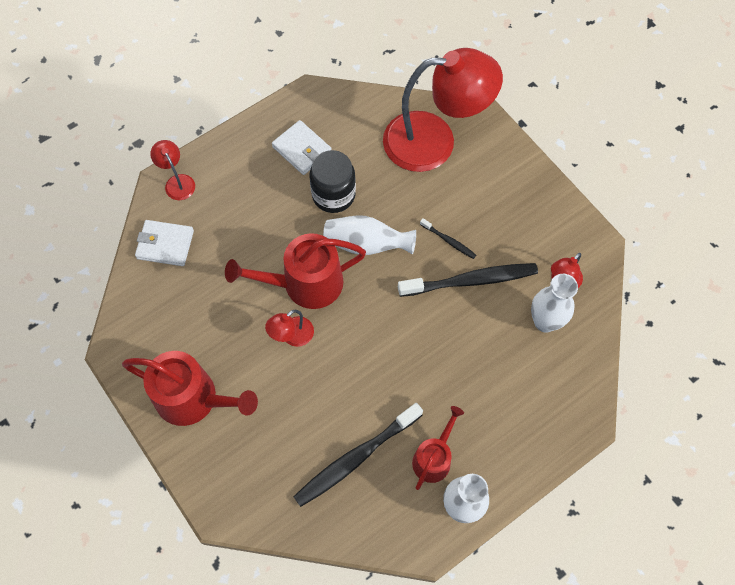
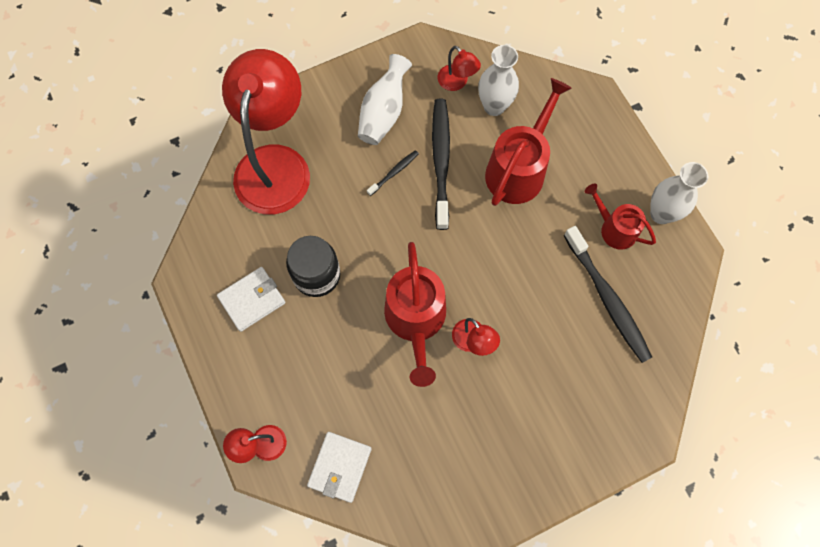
camera: 80 degrees left, 5 degrees up
red watering can [122,351,258,426] -> red watering can moved to [485,78,572,206]
white vase [323,216,416,255] -> white vase moved to [358,54,412,145]

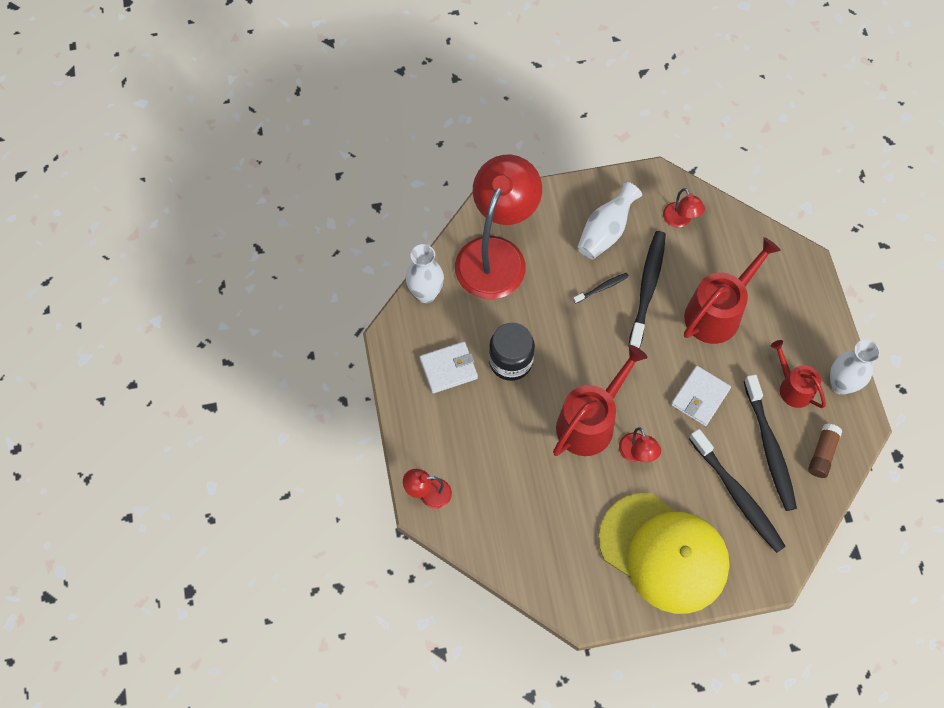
camera: 15 degrees right, 5 degrees down
white wallet [307,432,372,503] -> white wallet moved to [671,366,731,426]
red watering can [384,242,446,387] -> red watering can turned 150 degrees counterclockwise [553,345,647,456]
white vase [478,45,519,116] -> white vase moved to [406,244,444,303]
none -> yellow cap [599,493,730,614]
none -> black toothbrush [689,429,786,553]
none -> brown glue stick [808,423,842,478]

